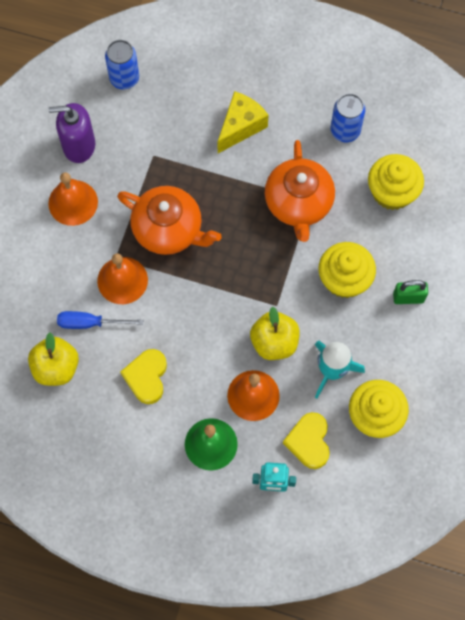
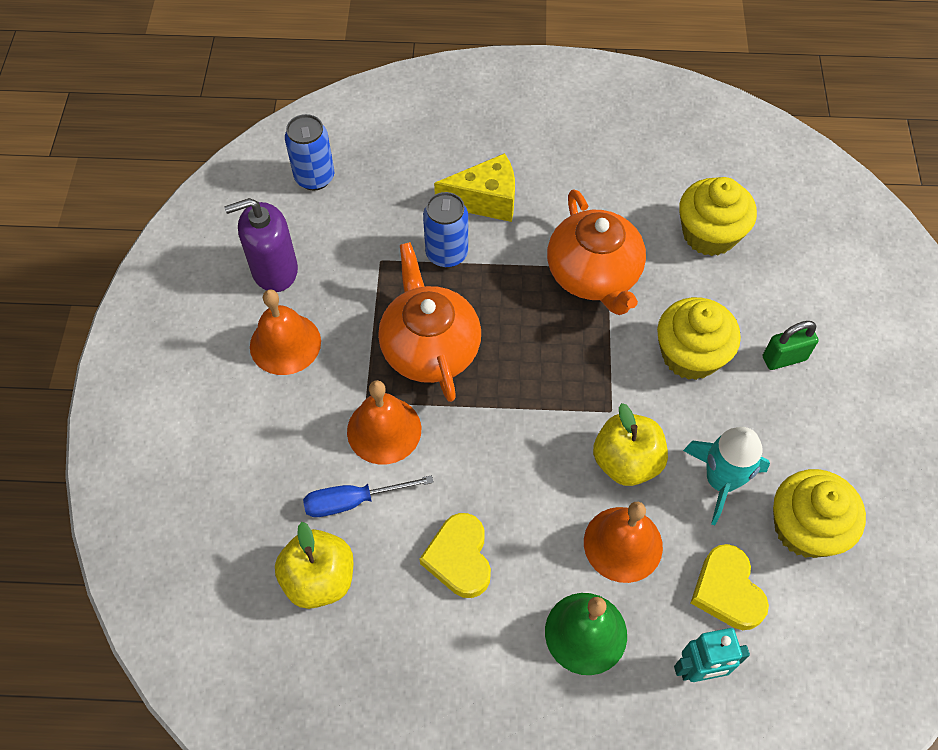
camera: 15 degrees left, 10 degrees down
orange teapot [117,186,222,255] -> orange teapot turned 120 degrees counterclockwise [378,242,481,402]
yellow cheese [217,91,268,153] -> yellow cheese turned 60 degrees clockwise [434,153,515,222]
blue can [331,94,365,142] -> blue can moved to [423,192,468,268]

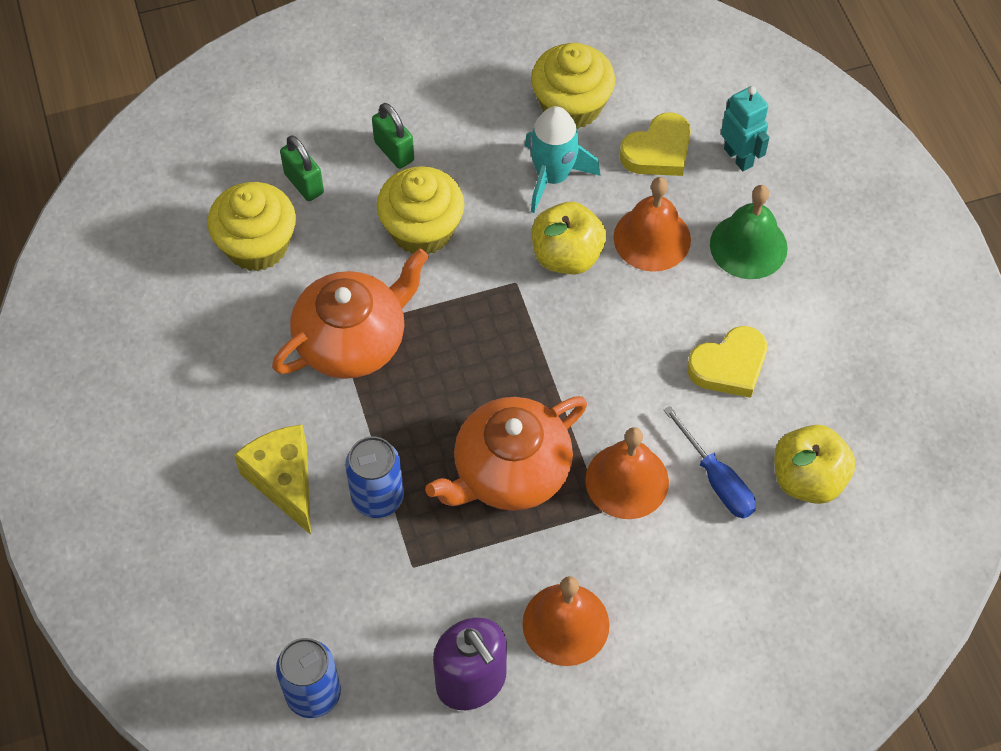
camera: 110 degrees left, 0 degrees up
none -> green padlock [280,135,324,201]

